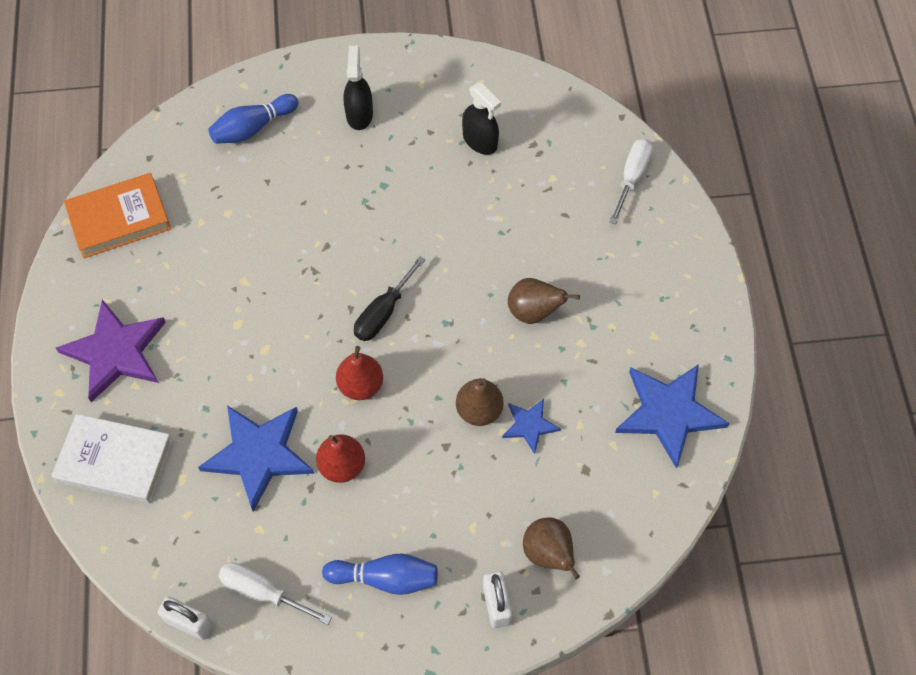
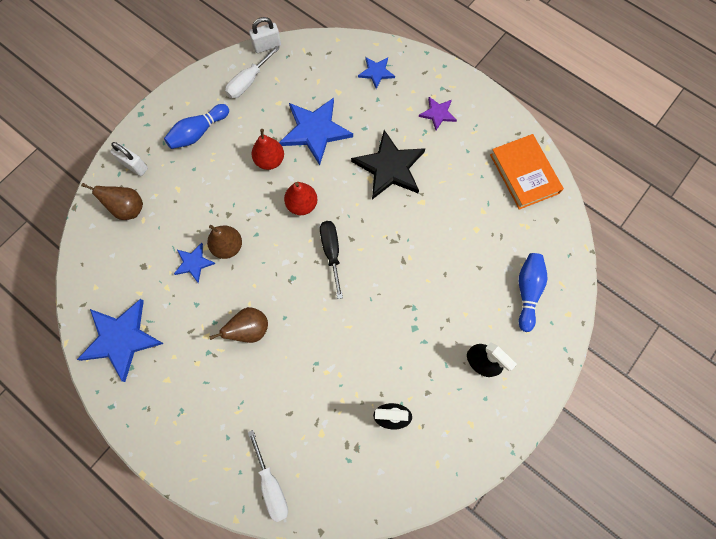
camera: 135 degrees right, 10 degrees up
white book [51,414,173,503] -> blue star [358,57,395,89]
purple star [56,300,166,402] -> purple star [419,97,457,130], size x0.52
orange book [64,173,171,258] -> orange book turned 45 degrees counterclockwise [490,134,564,210]
white screwdriver [218,562,332,625] -> white screwdriver turned 150 degrees clockwise [225,46,280,98]
none -> black star [351,130,425,199]

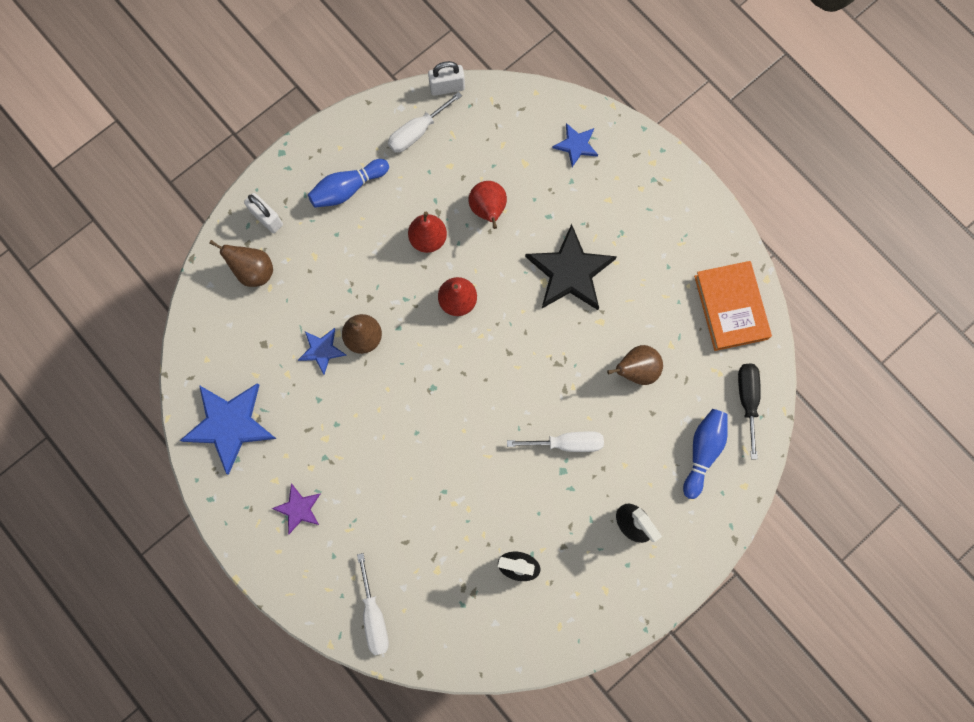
camera: 10 degrees right, 5 degrees up
brown pear [209,307,268,343] -> brown pear moved to [607,345,663,385]
blue star [279,98,353,165] -> red pear [468,181,507,229]
black screwdriver [320,221,343,299] -> black screwdriver moved to [738,364,761,459]
purple star [419,97,457,130] -> purple star moved to [272,484,320,534]
none -> white screwdriver [507,431,604,452]

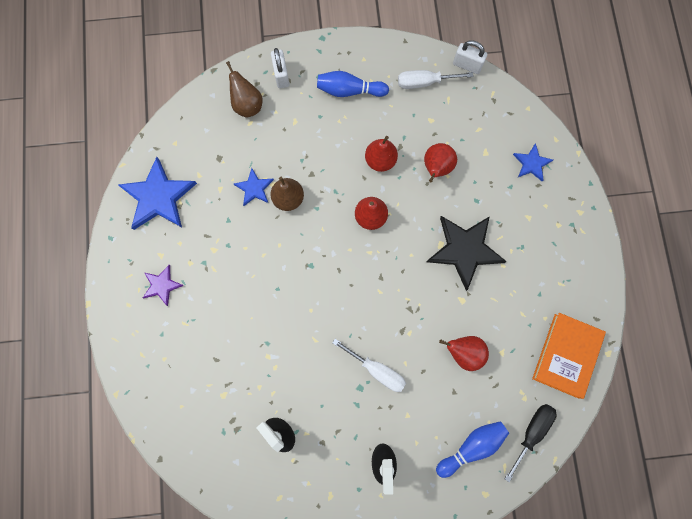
camera: 35 degrees right, 0 degrees up
white screwdriver [357,553,389,655] -> none
brown pear [607,345,663,385] -> red pear [439,336,489,371]

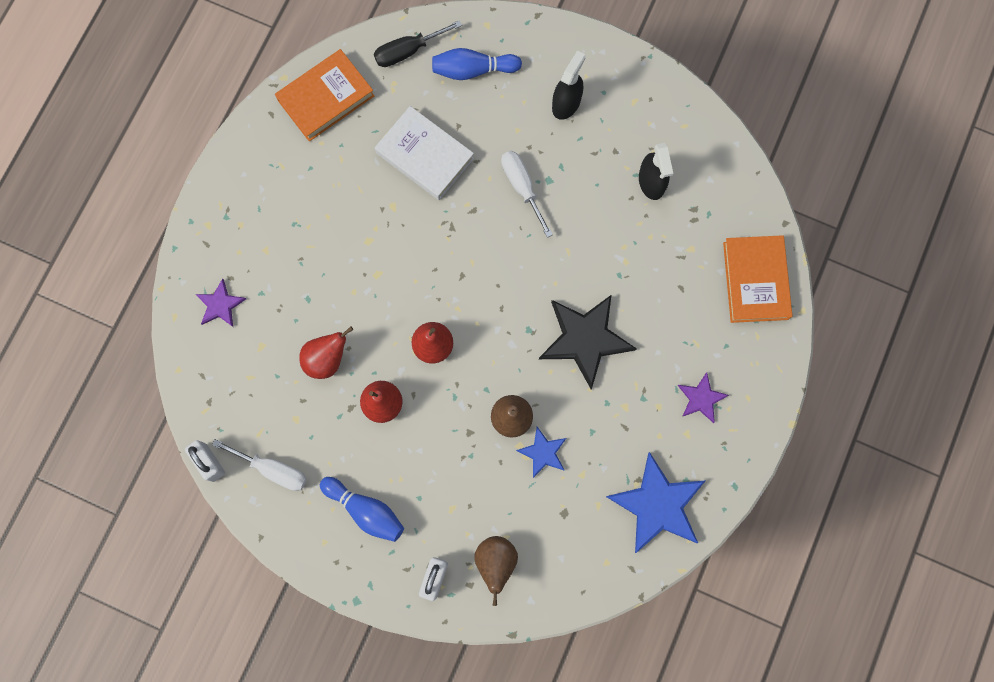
camera: 150 degrees left, 0 degrees up
black star [427,216,507,291] -> black star moved to [539,295,637,389]
red pear [439,336,489,371] -> white book [375,106,474,200]
blue star [513,143,553,182] -> purple star [195,279,246,327]
none -> orange book [723,235,793,323]

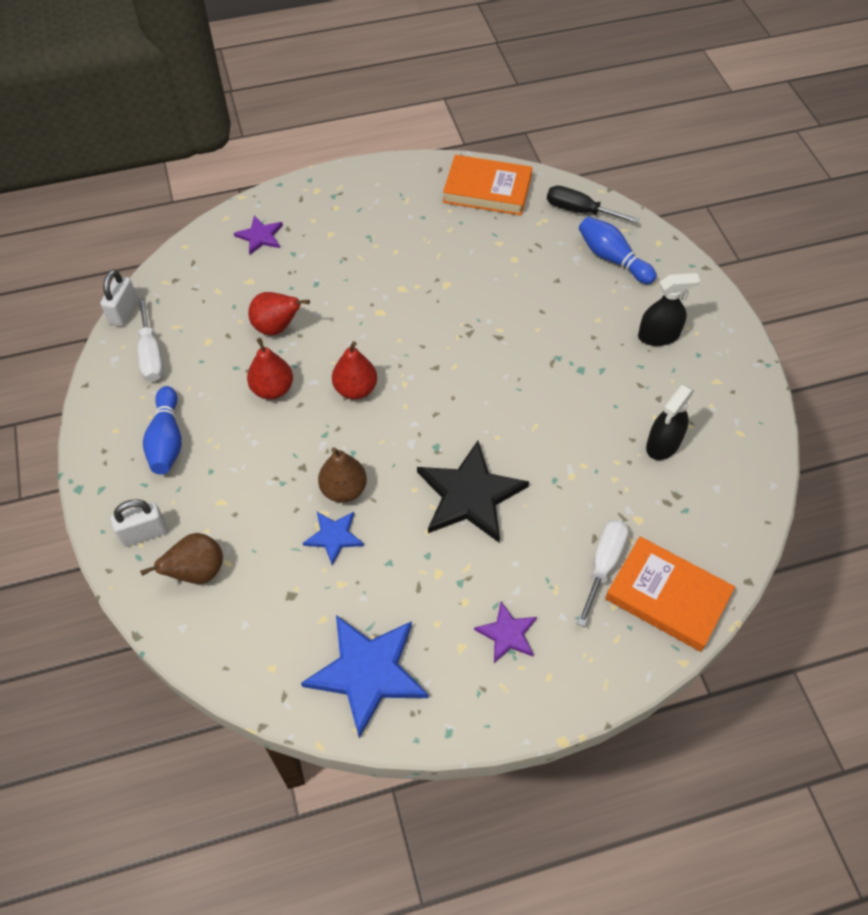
camera: 50 degrees right, 20 degrees down
white book [375,106,474,200] -> none
white screwdriver [501,151,553,238] -> white screwdriver moved to [577,519,628,627]
orange book [723,235,793,323] -> orange book turned 75 degrees clockwise [605,536,735,652]

